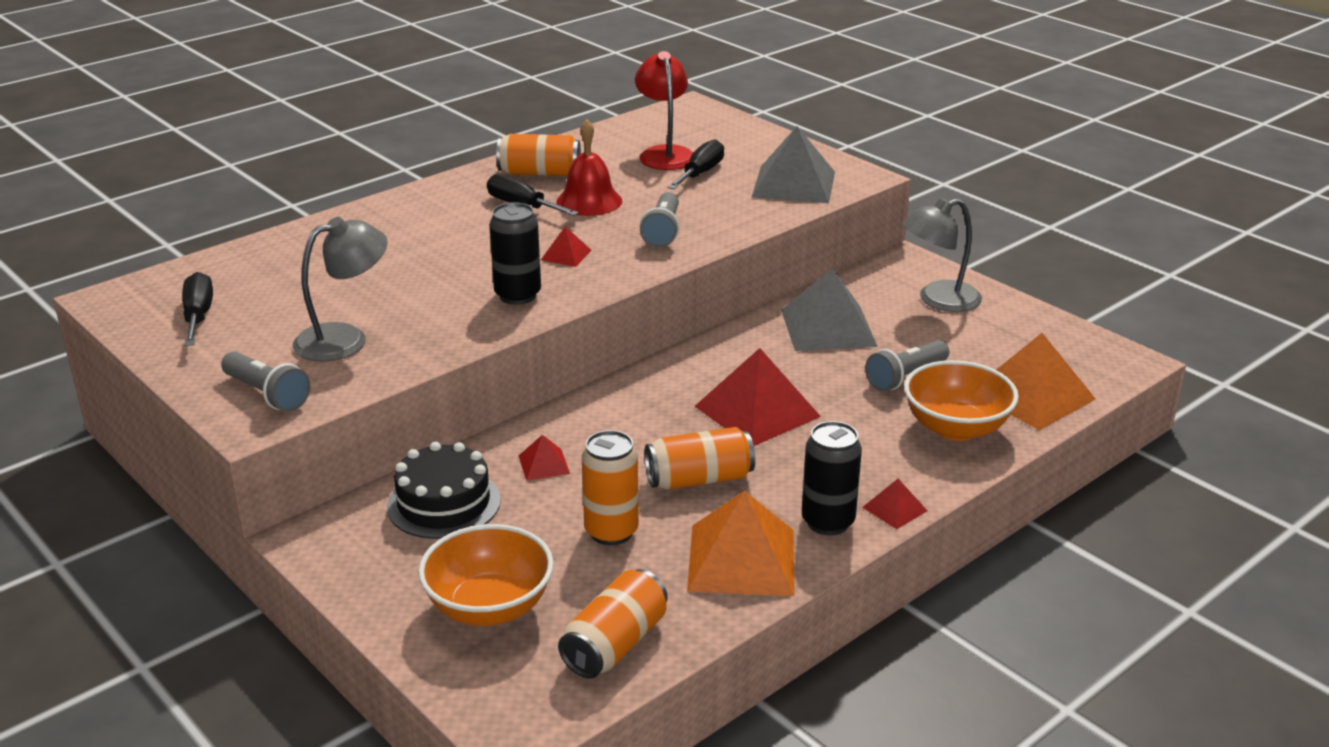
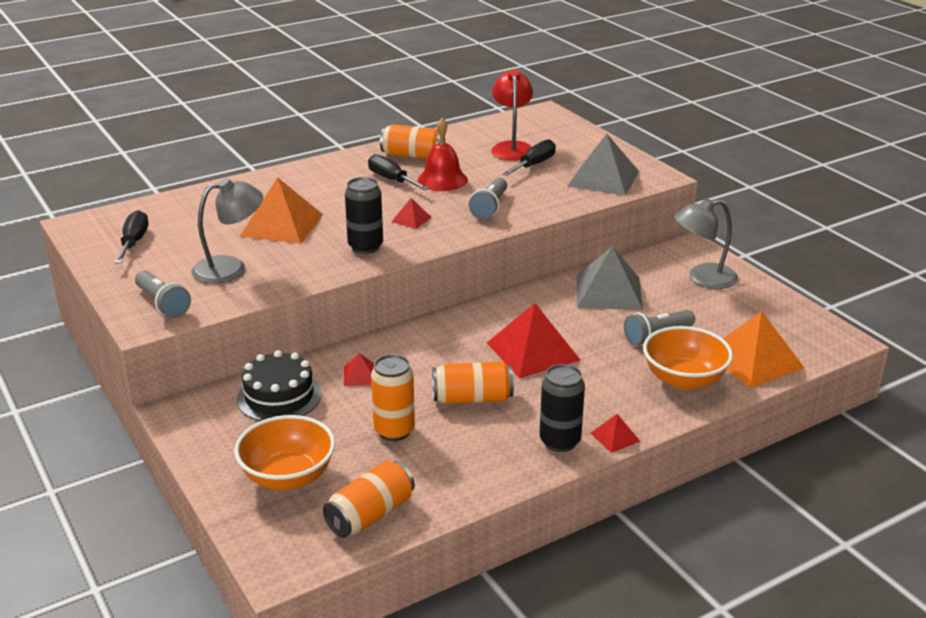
camera: 10 degrees right, 0 degrees up
orange pyramid [687,491,795,596] -> orange pyramid moved to [240,177,323,244]

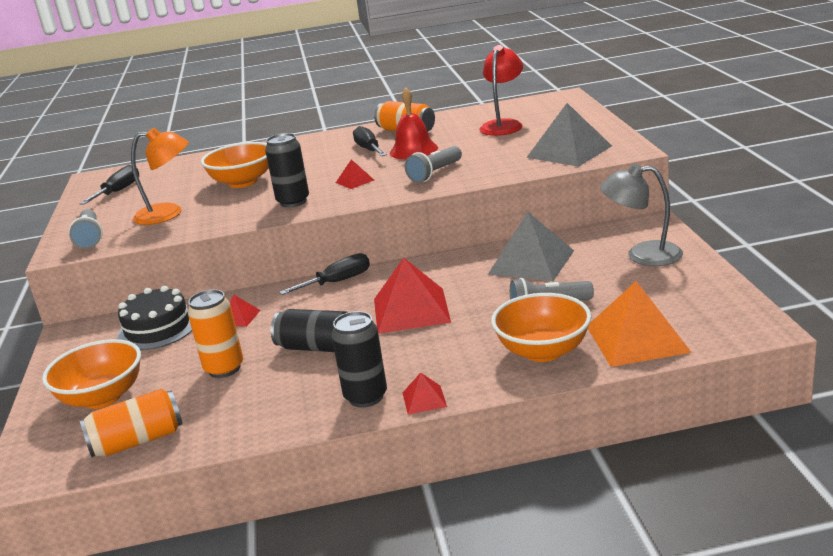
camera: 25 degrees right, 5 degrees down
grey lamp [191,178,263,284] -> orange lamp [131,128,189,225]
orange pyramid [240,177,323,244] -> orange bowl [201,142,269,188]
orange can [432,361,514,404] -> black can [271,309,348,352]
black screwdriver [502,139,556,176] -> black screwdriver moved to [279,253,370,295]

